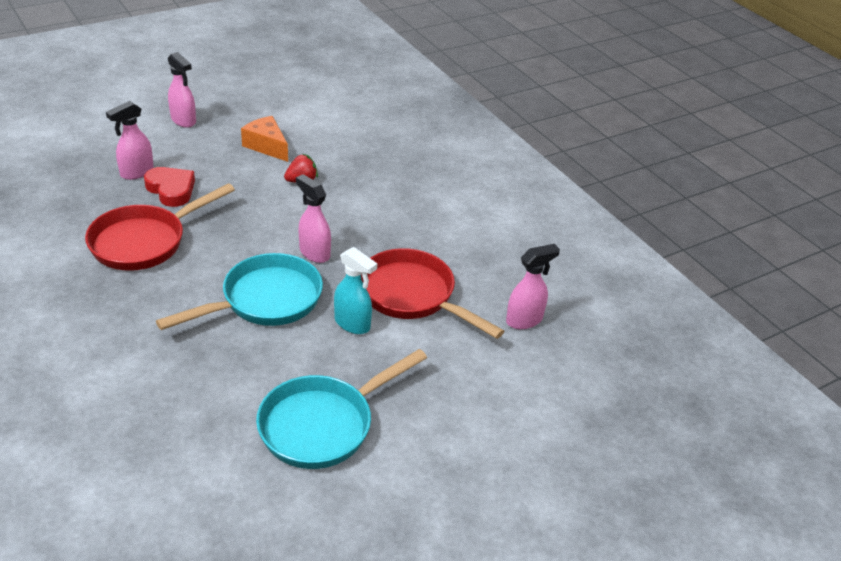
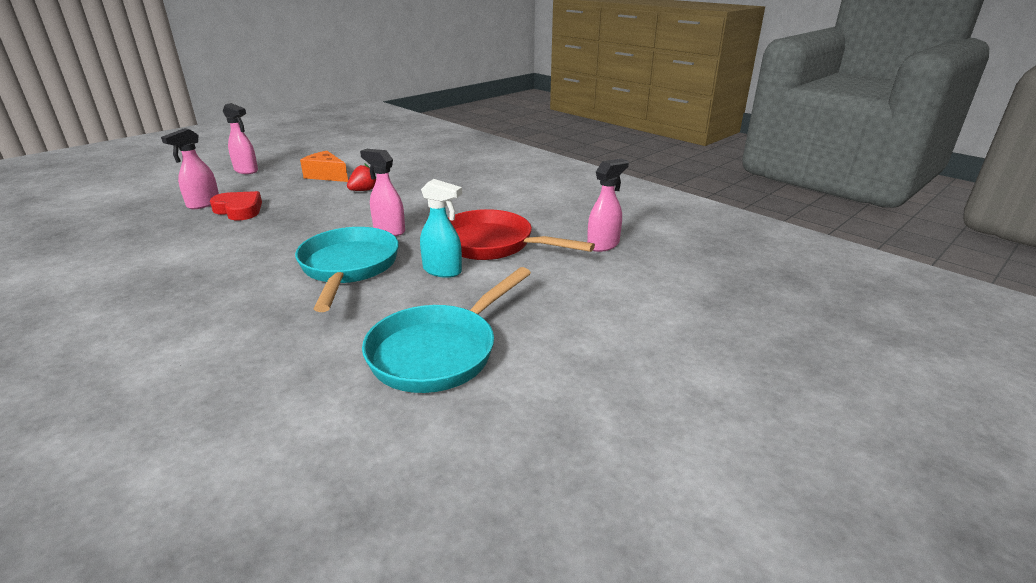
camera: 10 degrees left, 10 degrees down
red pan [85,183,235,271] -> none
turquoise pan [156,253,323,330] -> turquoise pan turned 45 degrees counterclockwise [295,227,399,312]

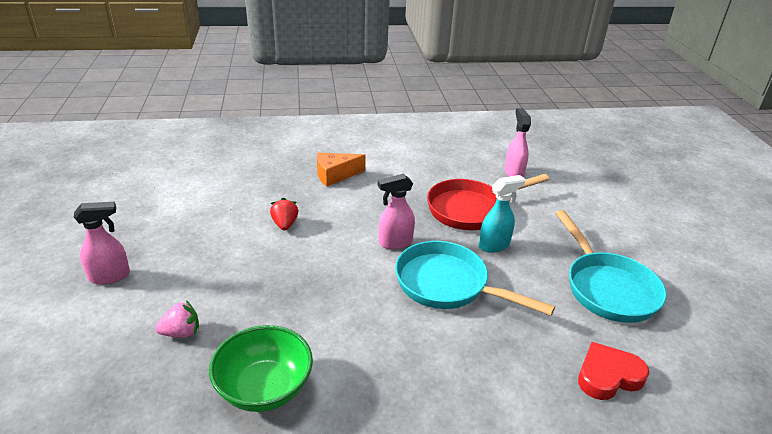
camera: 55 degrees left, 5 degrees up
pink spray bottle [161,128,219,209] -> pink strawberry [155,300,199,338]
red heart [210,191,262,220] -> red heart moved to [578,342,649,400]
orange cheese [300,151,348,182] -> orange cheese moved to [317,153,366,187]
none -> green bowl [209,325,313,412]

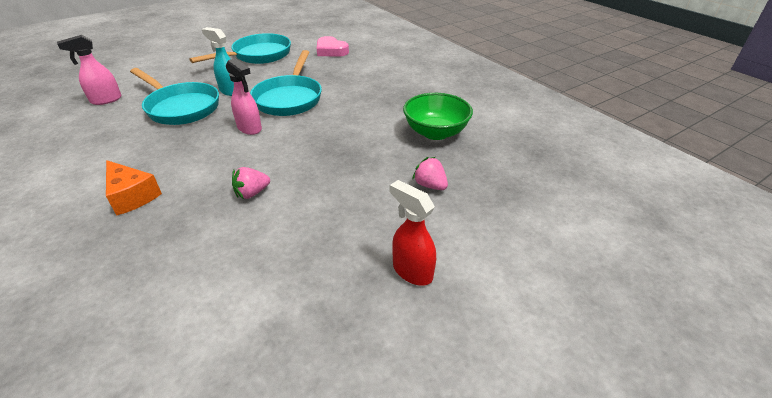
camera: 115 degrees left, 5 degrees up
pink spray bottle [74,202,130,284] -> red spray bottle [390,180,436,286]
red strawberry [270,198,298,230] -> pink strawberry [232,167,270,199]
red pan [427,174,549,230] -> turquoise pan [130,68,219,125]
red heart [578,342,649,400] -> pink heart [317,36,349,57]

